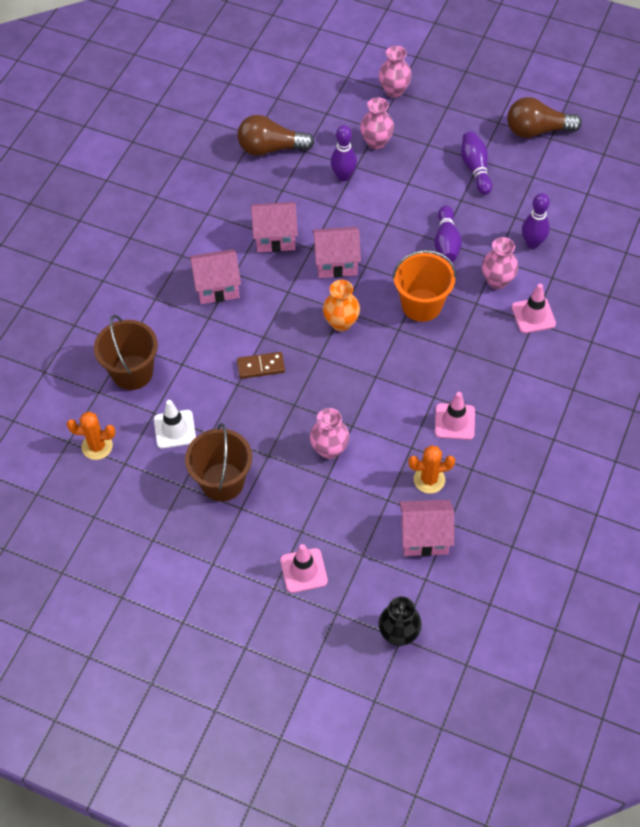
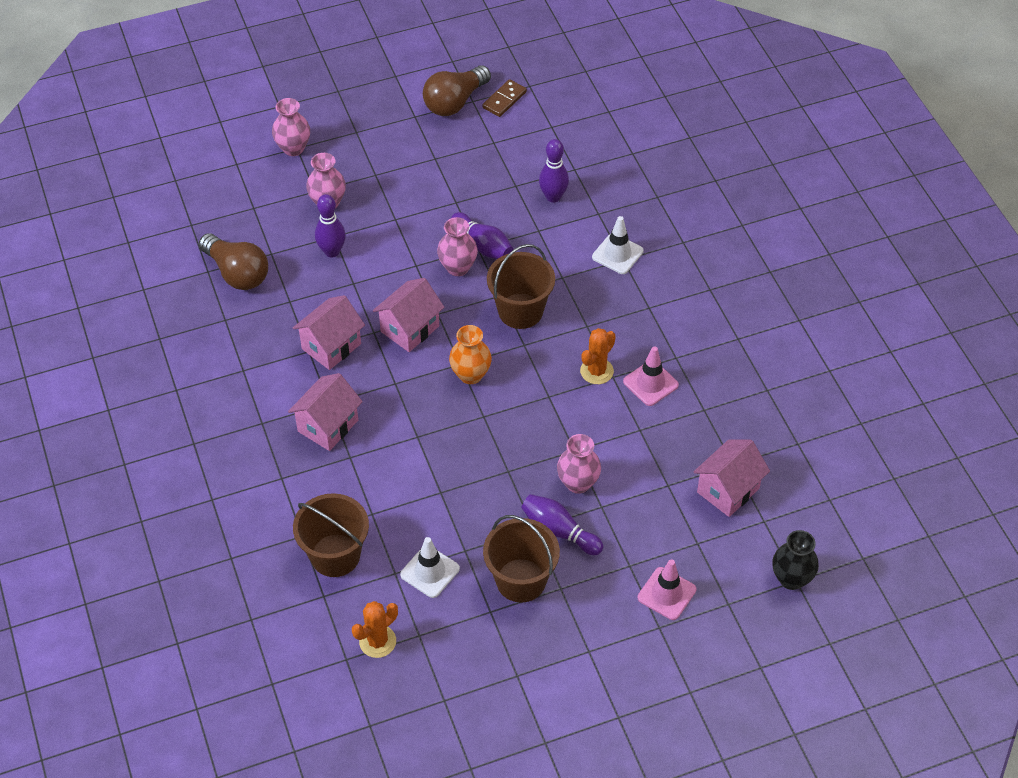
camera: 45 degrees left, 5 degrees down
brown light bulb [237,115,315,156] -> brown light bulb turned 90 degrees counterclockwise [199,233,268,290]
brown domino [237,352,285,379] -> brown domino moved to [482,79,527,117]
orange bucket [392,250,456,322] -> brown bucket [487,244,555,329]
orange cactus [408,445,455,493] -> orange cactus moved to [580,328,616,384]
purple bowling pin [461,131,492,195] -> purple bowling pin moved to [521,494,604,555]
pink vase [482,237,518,289] -> pink vase moved to [437,217,478,276]
pink traffic cone [512,284,556,333] -> white traffic cone [592,216,644,274]

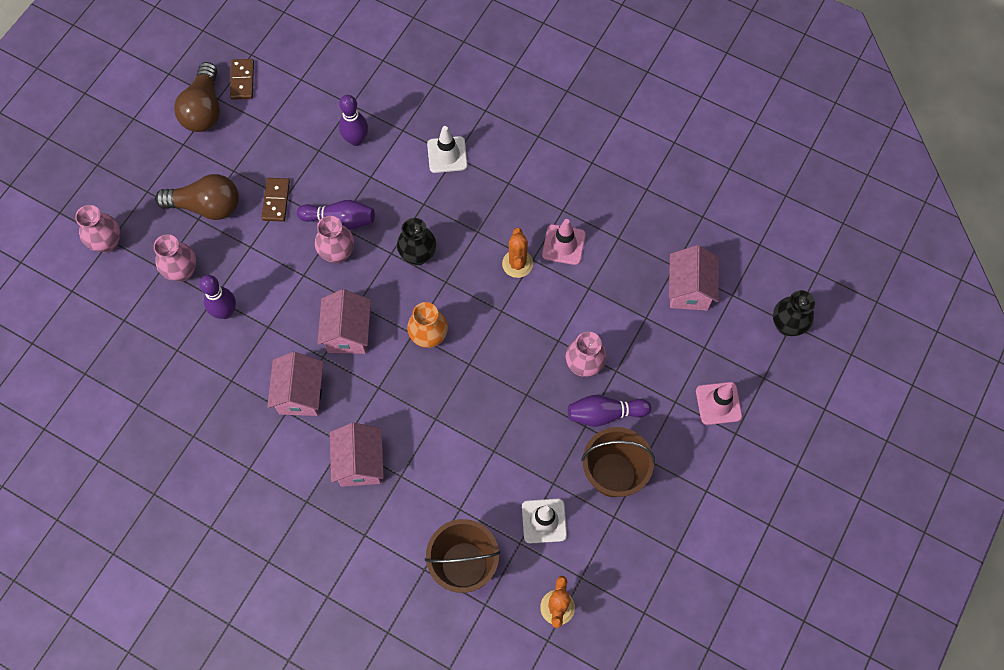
camera: 40 degrees left, 15 degrees up
brown light bulb [199,233,268,290] -> brown light bulb moved to [155,174,239,220]
brown bucket [487,244,555,329] -> black vase [397,218,436,265]
none -> brown domino [261,178,290,222]

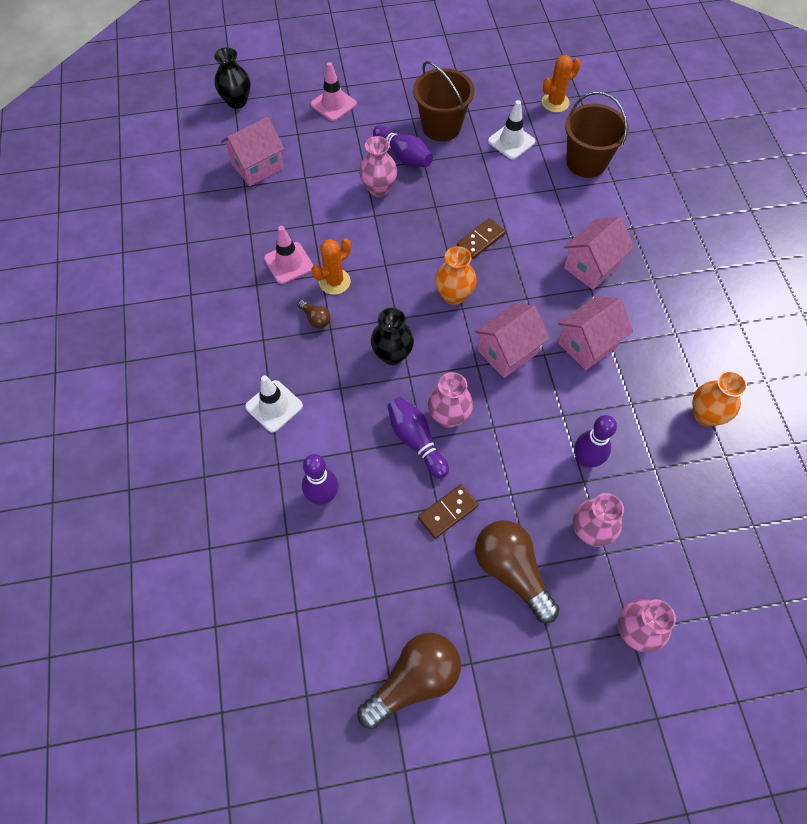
camera: 130 degrees left, 5 degrees down
brown domino [230,59,254,100] -> brown domino moved to [457,218,506,259]
none -> brown light bulb [298,300,330,328]
none -> orange vase [692,371,747,426]

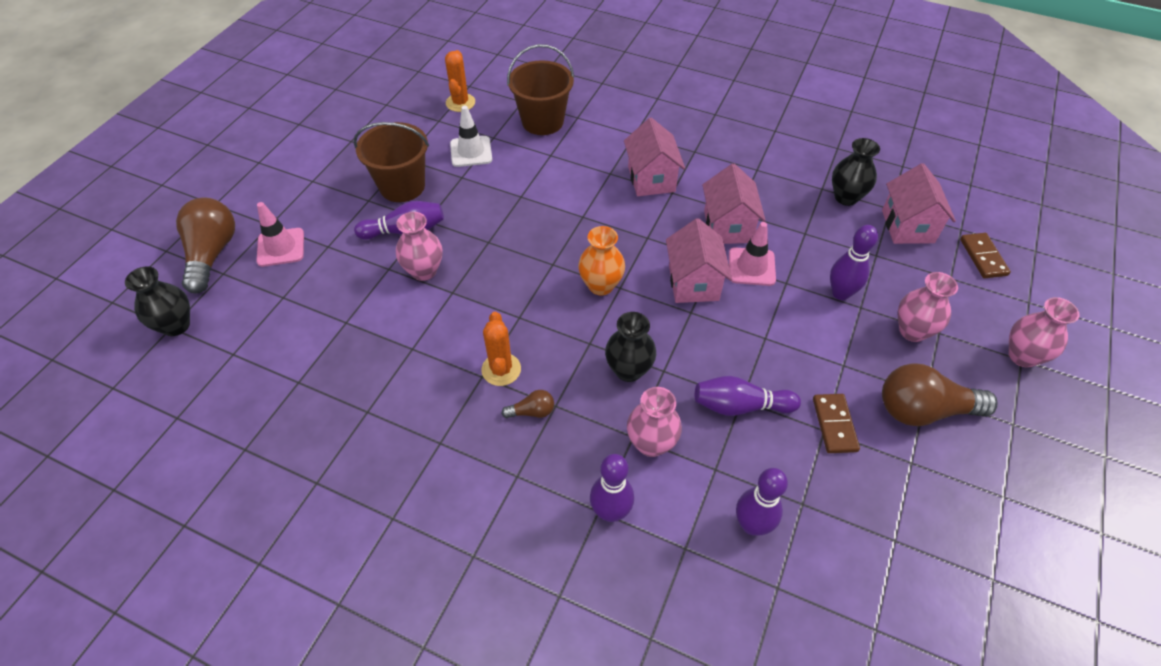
camera: 55 degrees left, 10 degrees down
pink house [221,117,284,186] -> pink house moved to [882,163,956,244]
white traffic cone [245,375,303,433] -> purple bowling pin [590,454,634,522]
pink traffic cone [264,226,313,284] -> pink traffic cone moved to [729,222,776,286]
brown light bulb [358,633,461,730] -> brown light bulb moved to [176,197,235,293]
pink vase [428,372,473,428] -> pink vase moved to [627,387,682,457]
brown domino [457,218,506,259] -> brown domino moved to [960,233,1011,278]
orange vase [692,371,747,426] -> black vase [832,138,880,206]

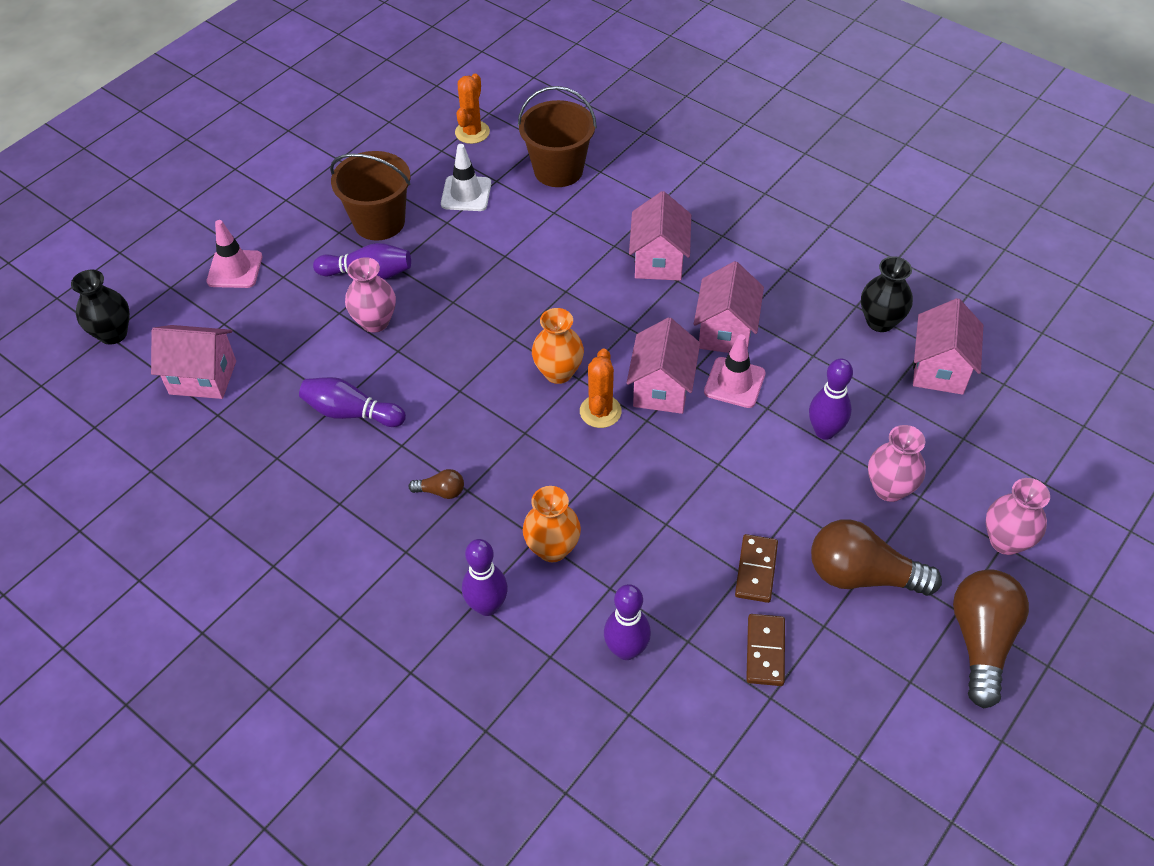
camera: 15 degrees right, 0 degrees up
brown light bulb [176,197,235,293] -> brown light bulb moved to [953,569,1029,709]
orange cactus [481,312,521,386] -> orange cactus moved to [580,348,622,428]
black vase [605,312,656,382] -> none
pink vase [627,387,682,457] -> orange vase [523,486,581,562]
purple bowling pin [695,376,801,416] -> purple bowling pin moved to [299,377,406,427]
brown domino [960,233,1011,278] -> brown domino moved to [746,614,785,686]
none -> pink house [151,325,236,399]

